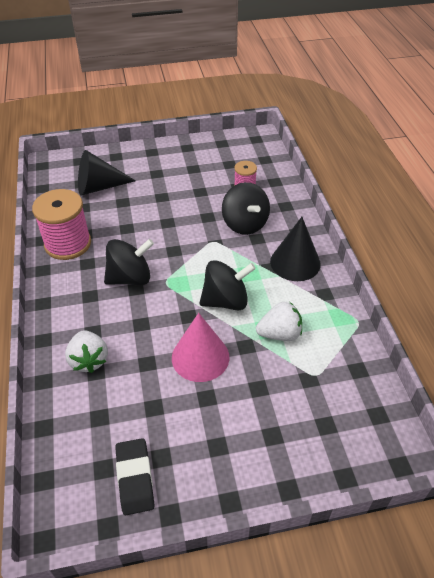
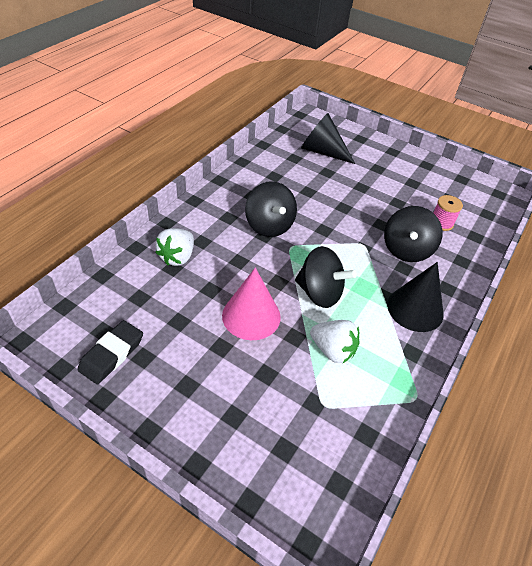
camera: 40 degrees right, 0 degrees up
pink spool [32,189,91,260] -> none
black spinning top [104,239,154,285] -> black spinning top turned 45 degrees clockwise [245,181,297,237]

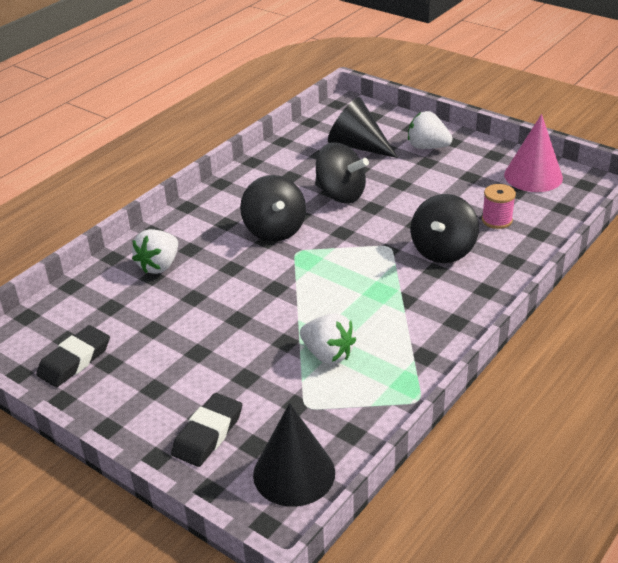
camera: 10 degrees right, 10 degrees down
pink cone [222,267,281,340] -> pink cone moved to [504,114,563,192]
black spinning top [295,246,357,308] -> black spinning top moved to [315,142,369,203]
black cone [387,262,444,332] -> black cone moved to [253,403,335,507]
none -> black eraser [171,393,242,467]
none -> white strawberry [408,111,453,149]

